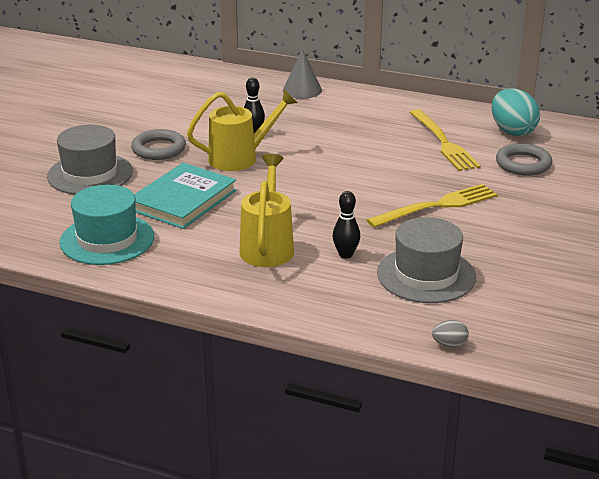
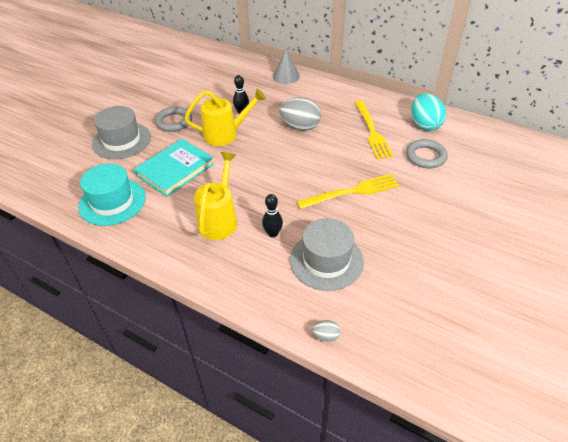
camera: 10 degrees right, 15 degrees up
none -> grey egg [279,97,321,131]

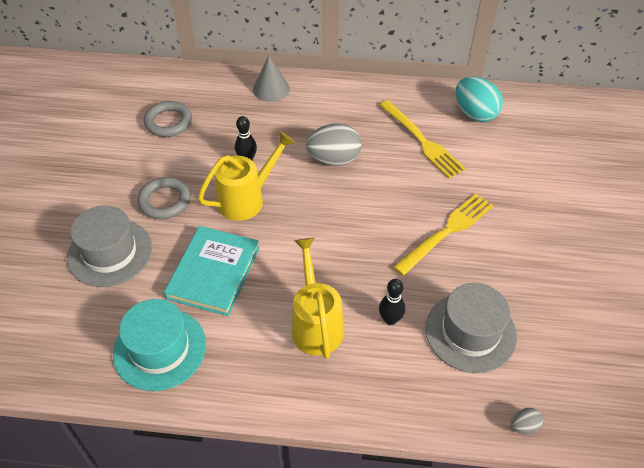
camera: 25 degrees left, 5 degrees up
grey ring [406,139,448,168] -> grey ring moved to [144,101,192,137]

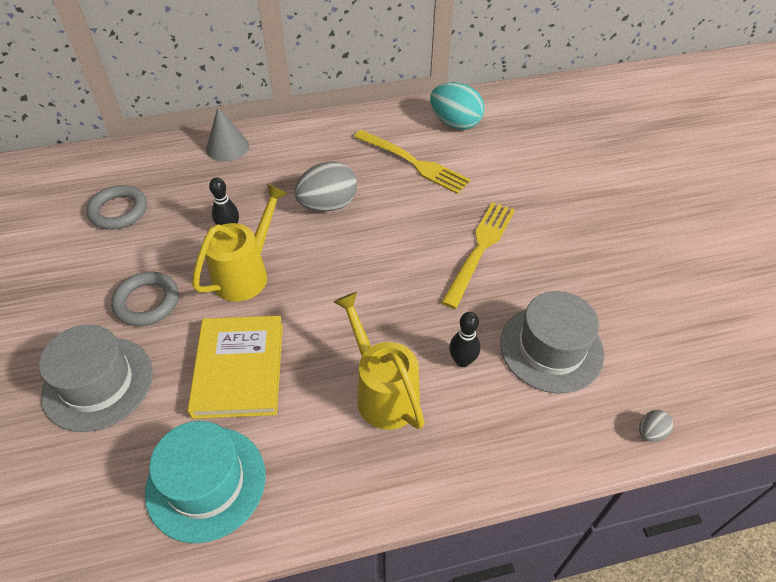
camera: 20 degrees left, 0 degrees up
turquoise book [164,226,259,316] -> yellow book [187,316,283,419]

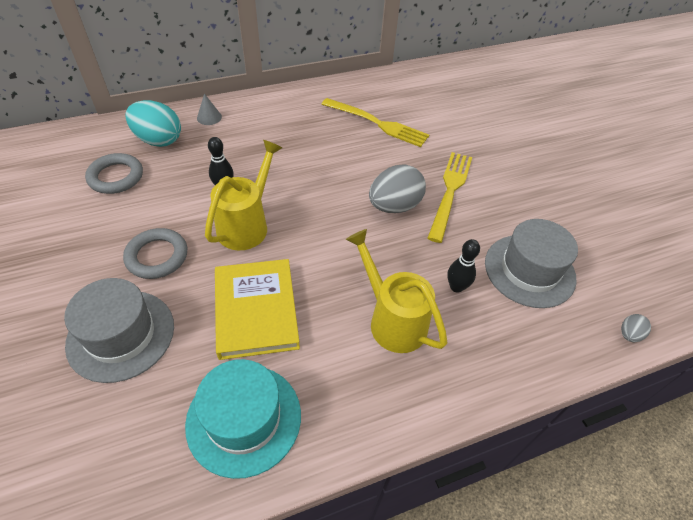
camera: 10 degrees left, 0 degrees up
grey cone [206,107,249,162] -> grey cone [197,93,222,125], size x0.63
grey egg [294,162,357,212] -> grey egg moved to [369,164,426,213]
turquoise egg [430,82,485,130] -> turquoise egg moved to [125,100,181,147]

